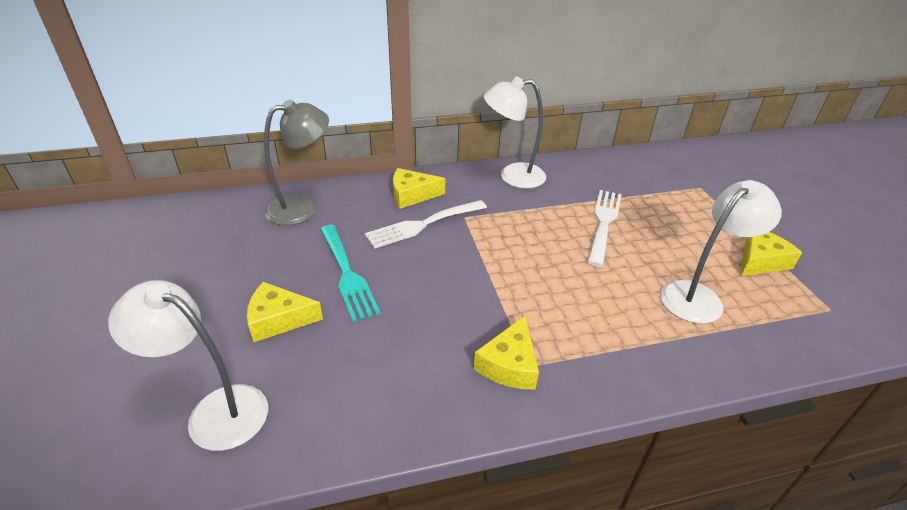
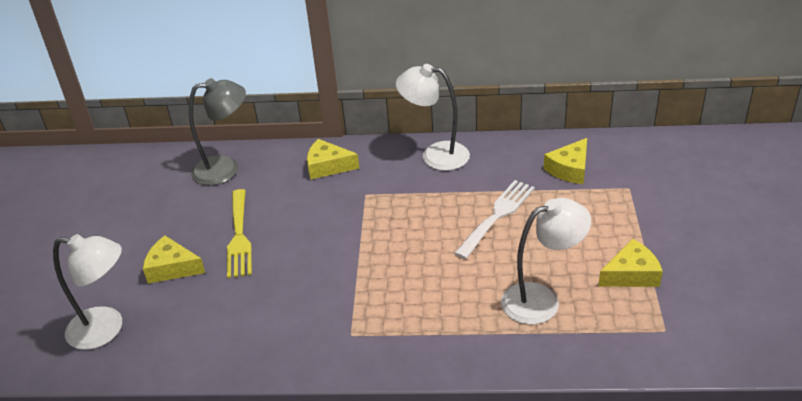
camera: 20 degrees right, 0 degrees up
white lamp [108,280,268,451] -> white lamp turned 150 degrees clockwise [53,234,122,350]
turquoise fork [320,225,380,322] -> yellow fork [227,189,252,278]
white fork [365,200,487,249] -> none
yellow cheese [474,316,539,390] -> yellow cheese moved to [544,138,587,184]

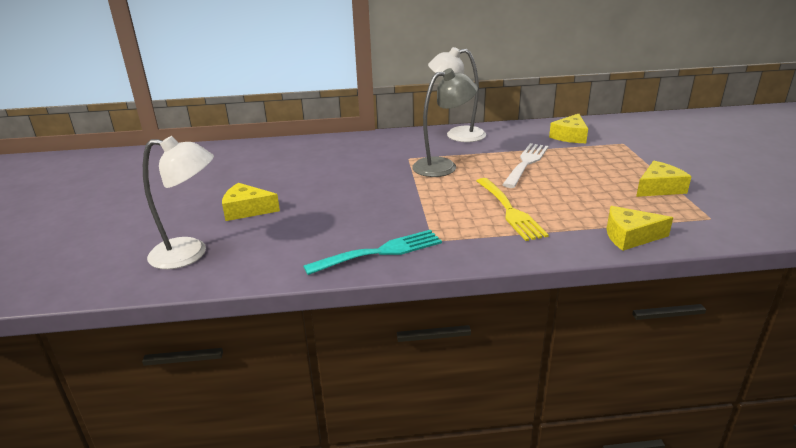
camera: 10 degrees left, 10 degrees down
grey lamp [189,78,246,185] -> grey lamp moved to [412,68,478,177]
yellow fork [227,189,252,278] -> yellow fork moved to [477,178,549,241]
yellow cheese [307,139,359,180] -> yellow cheese moved to [606,206,673,251]
white lamp [501,198,591,324] -> none
none -> turquoise fork [303,230,442,275]

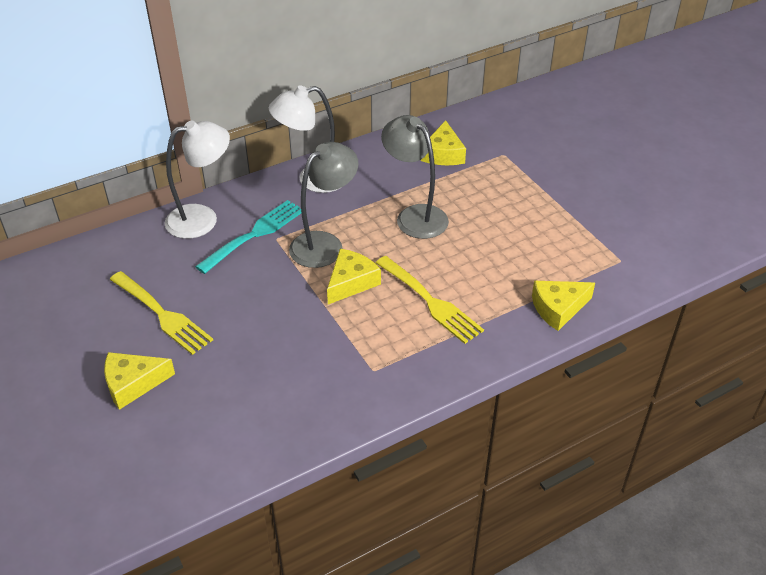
camera: 25 degrees left, 15 degrees up
white lamp [143,136,214,269] -> white lamp moved to [164,120,230,239]
turquoise fork [303,230,442,275] -> turquoise fork moved to [195,200,301,274]
white fork [502,143,549,188] -> grey lamp [381,115,449,239]
yellow cheese [636,161,692,197] -> yellow cheese moved to [327,249,381,304]
none -> yellow fork [109,271,213,355]

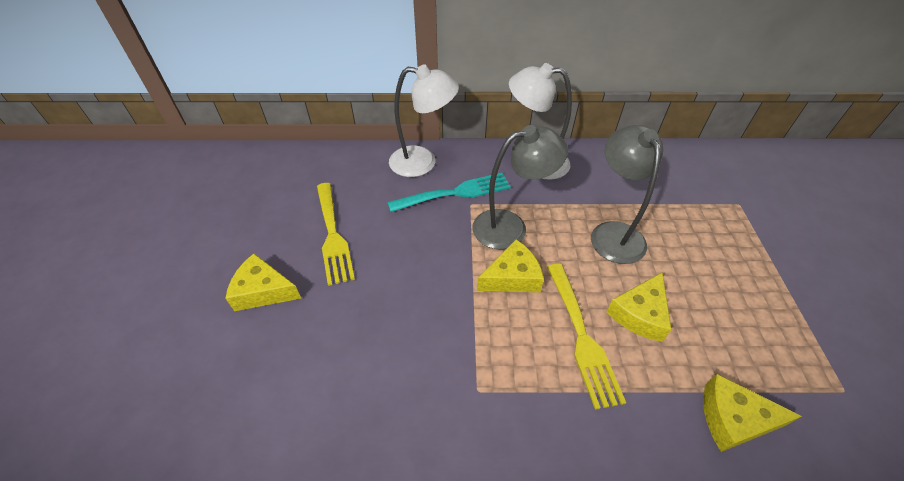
camera: 30 degrees right, 5 degrees up
yellow cheese [421,120,466,165] -> yellow cheese moved to [607,272,672,342]

